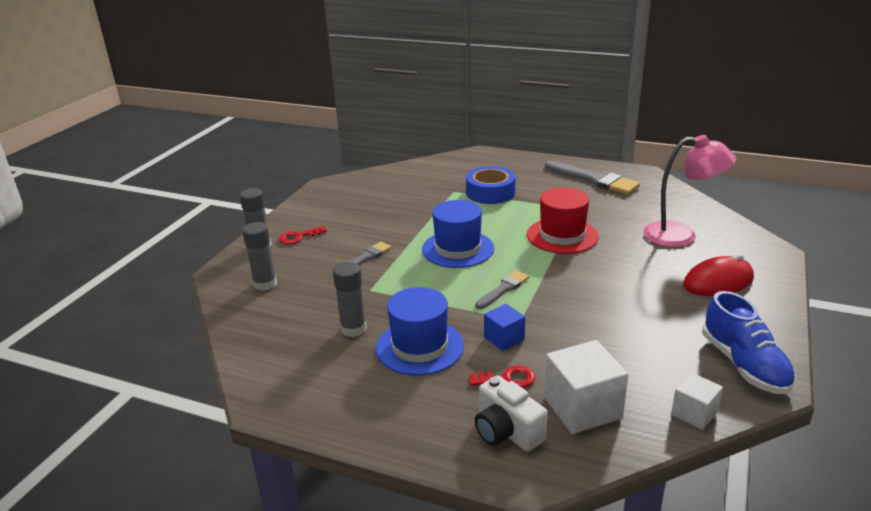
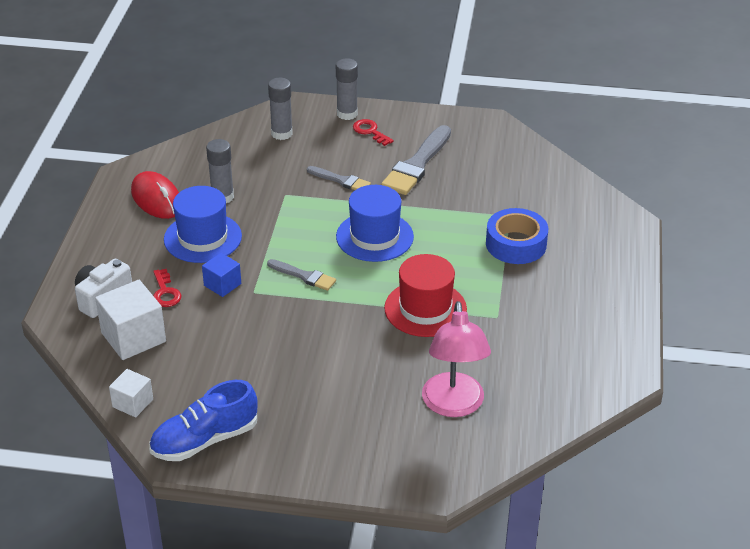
camera: 75 degrees right, 10 degrees up
grey brush [545,161,640,195] -> grey brush moved to [381,125,451,195]
red mouse [683,254,754,296] -> red mouse moved to [131,171,179,219]

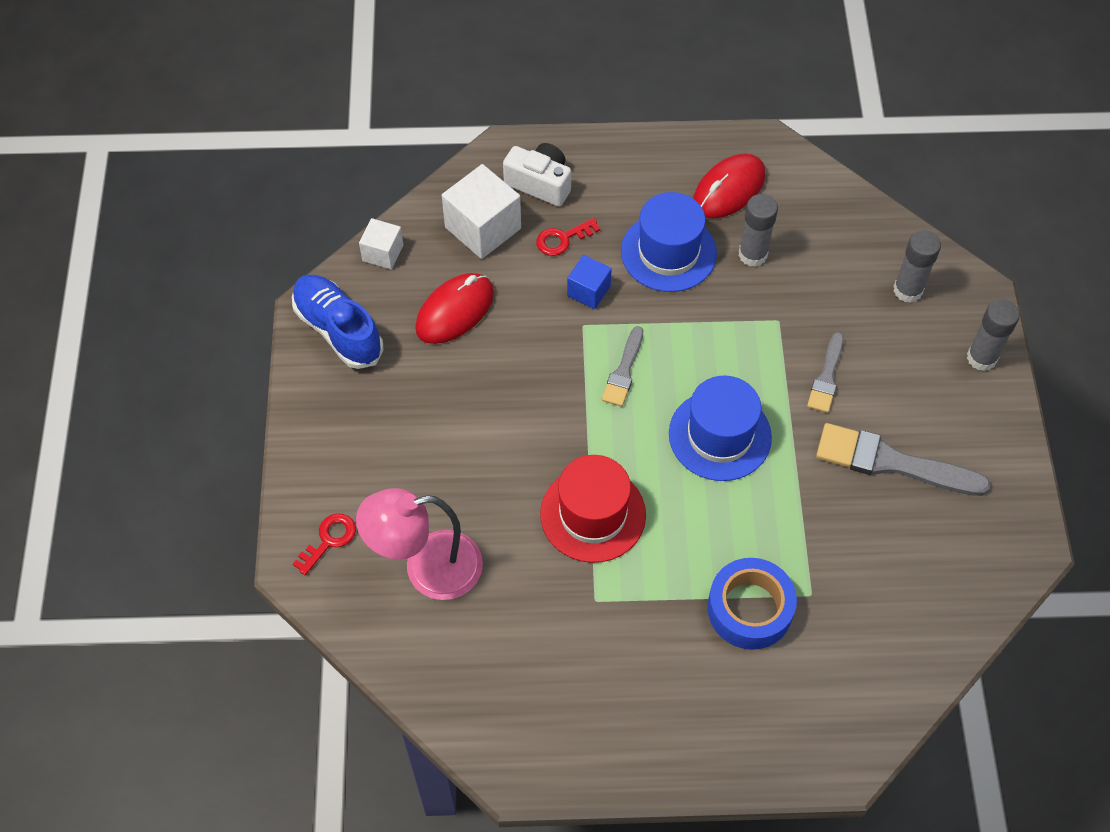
camera: 80 degrees right, 20 degrees up
red key [353,119,394,146] -> red key moved to [293,513,356,575]
none -> red mouse [415,273,494,344]

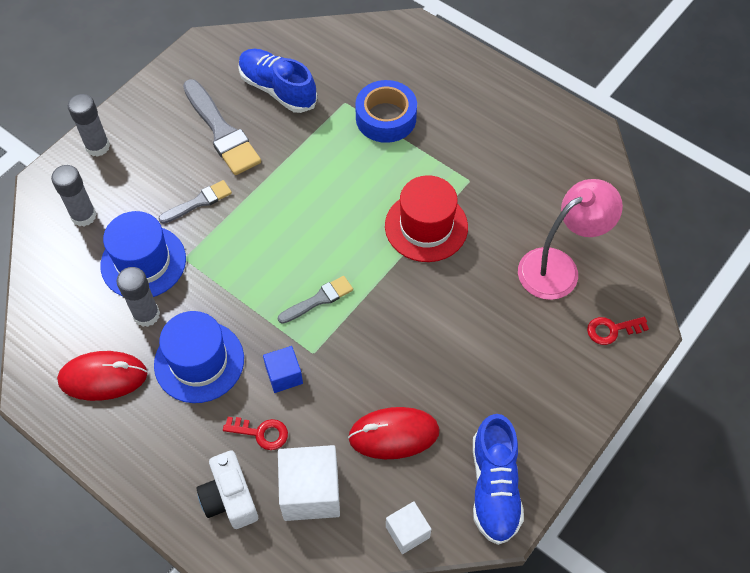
camera: 140 degrees left, 0 degrees up
pink lamp [356,488,483,600] -> pink lamp turned 60 degrees counterclockwise [518,179,623,300]
blue hat [669,376,772,481] -> blue hat moved to [100,211,186,297]
none -> blue shoe [238,49,318,113]

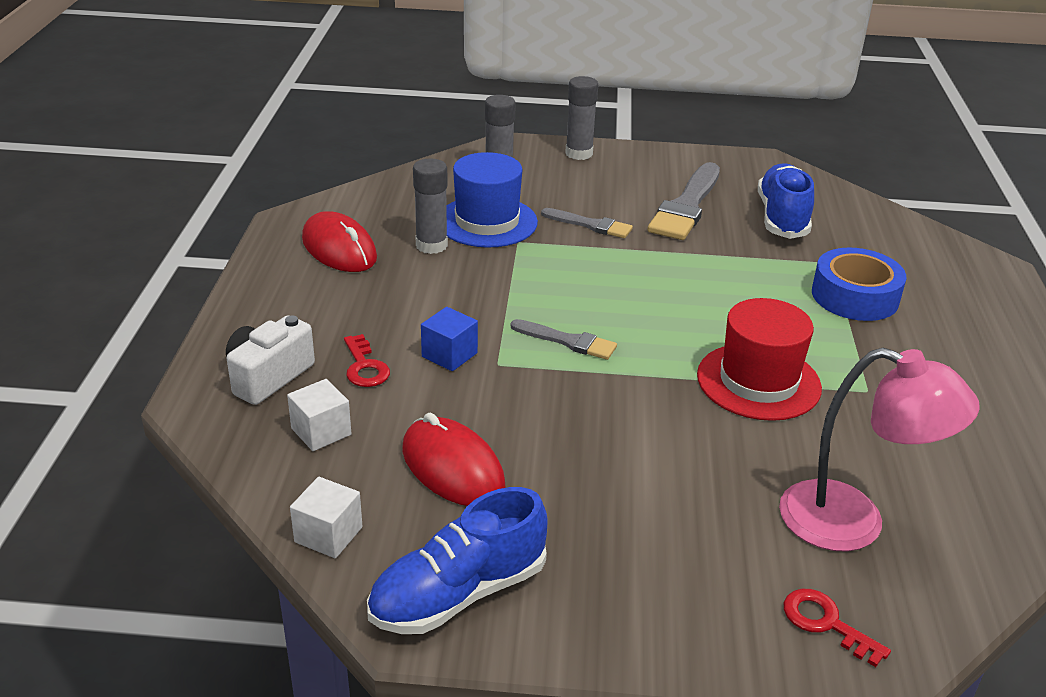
camera: 55 degrees right, 25 degrees down
blue hat [154,311,244,403] -> none
white cube [278,445,340,521] -> white cube [287,379,351,451], size x0.58

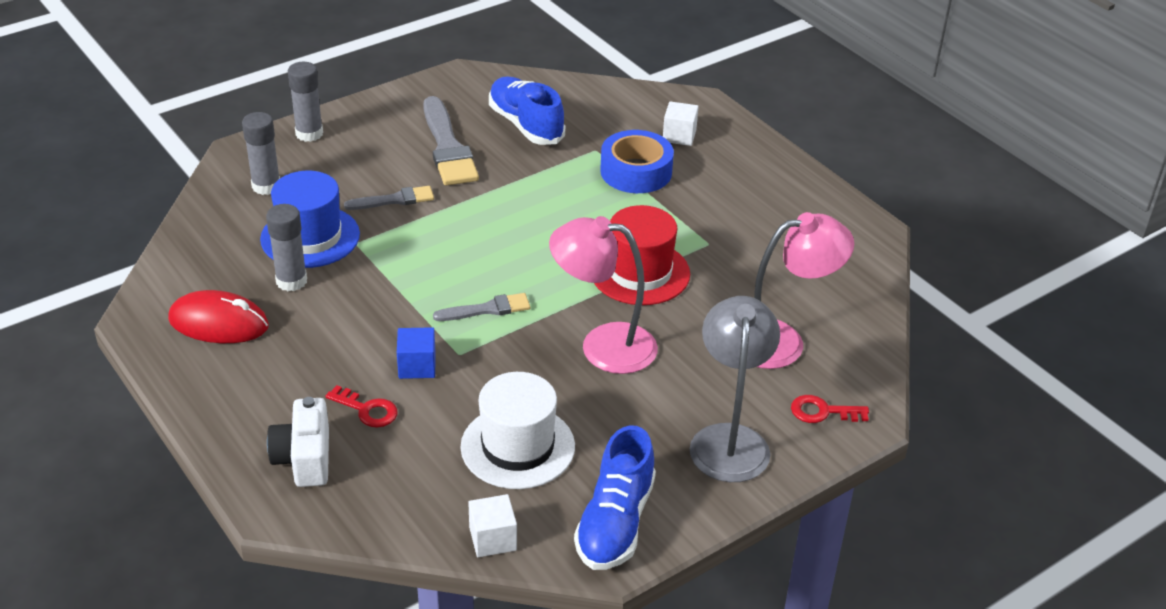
camera: 40 degrees left, 5 degrees up
white cube [287,379,351,451] -> white cube moved to [663,101,699,146]
red mouse [402,413,506,506] -> white hat [460,372,575,489]
none -> pink lamp [549,216,658,374]
none -> grey lamp [690,296,780,482]

